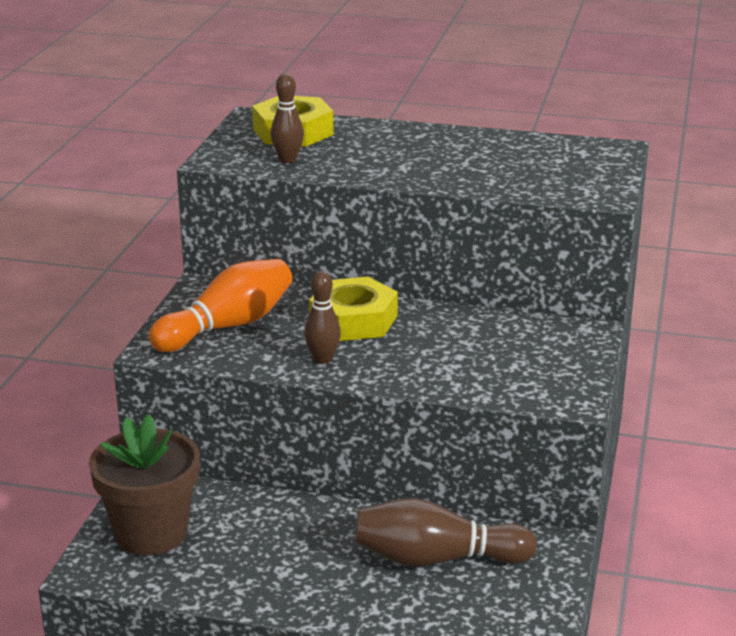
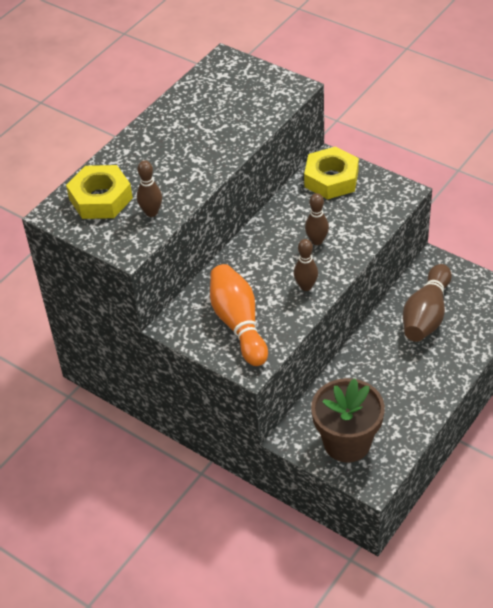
camera: 65 degrees left, 20 degrees up
yellow nut [309,276,398,341] -> yellow nut moved to [304,146,359,199]
none -> brown bowling pin [305,193,329,245]

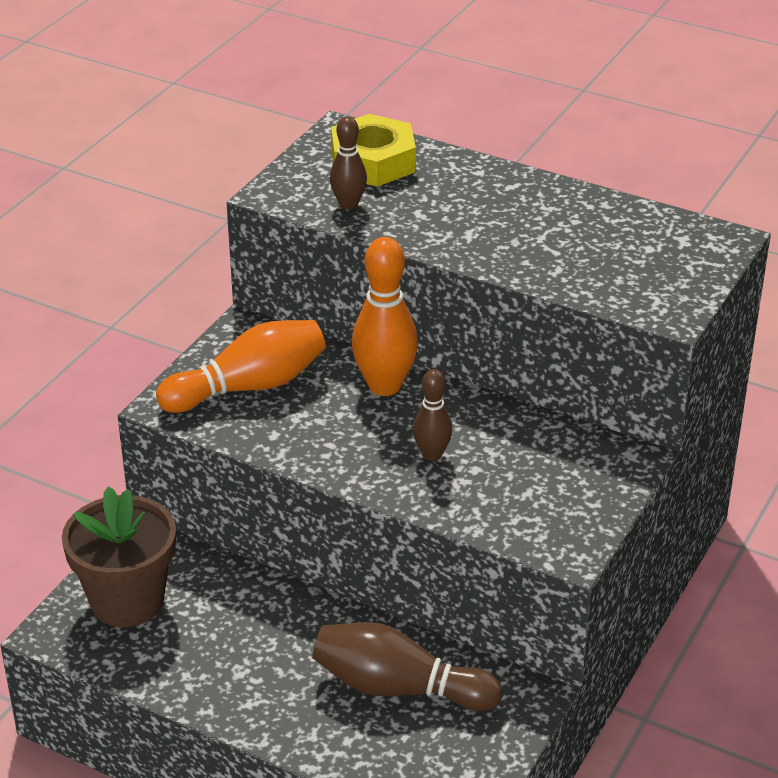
camera: 80 degrees right, 10 degrees down
brown bowling pin [294,239,318,291] -> none
yellow nut [304,146,359,199] -> none
none -> orange bowling pin [352,237,418,396]

